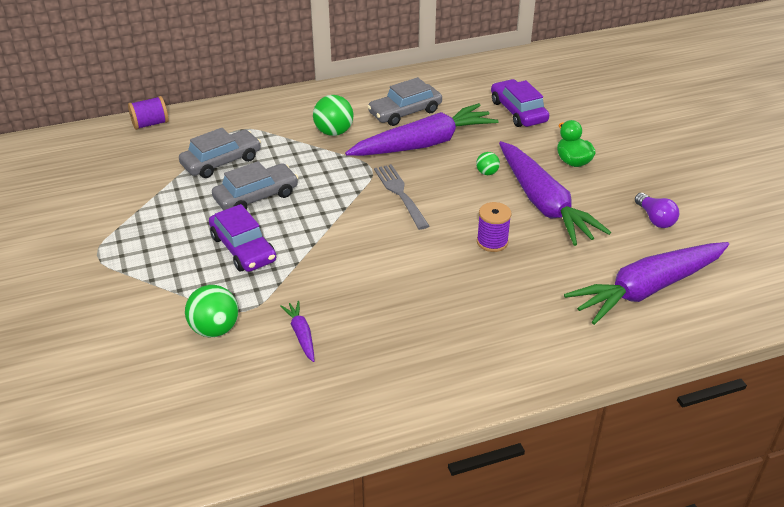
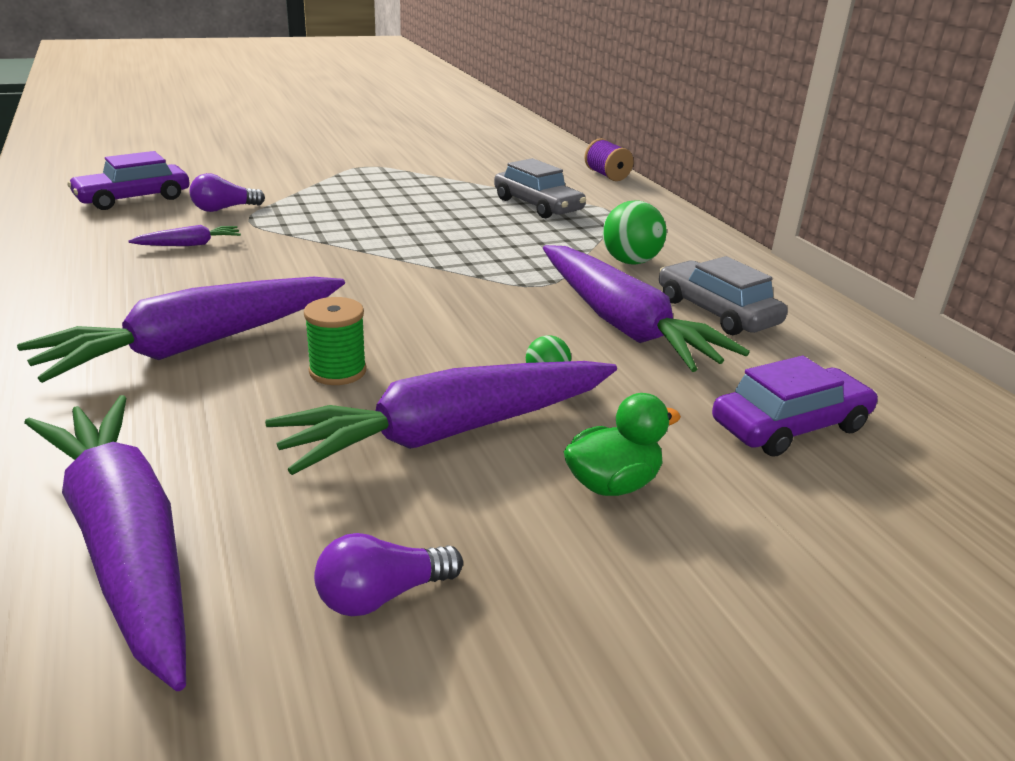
camera: 85 degrees right, 10 degrees down
green ball [185,285,238,337] -> purple light bulb [190,173,265,212]
purple car [209,204,276,272] -> purple car moved to [67,151,189,210]
grey car [212,161,299,210] -> none
grey fork [374,164,429,230] -> none
purple spool [477,202,512,252] -> green spool [304,297,366,385]
none -> purple carrot [17,277,345,383]

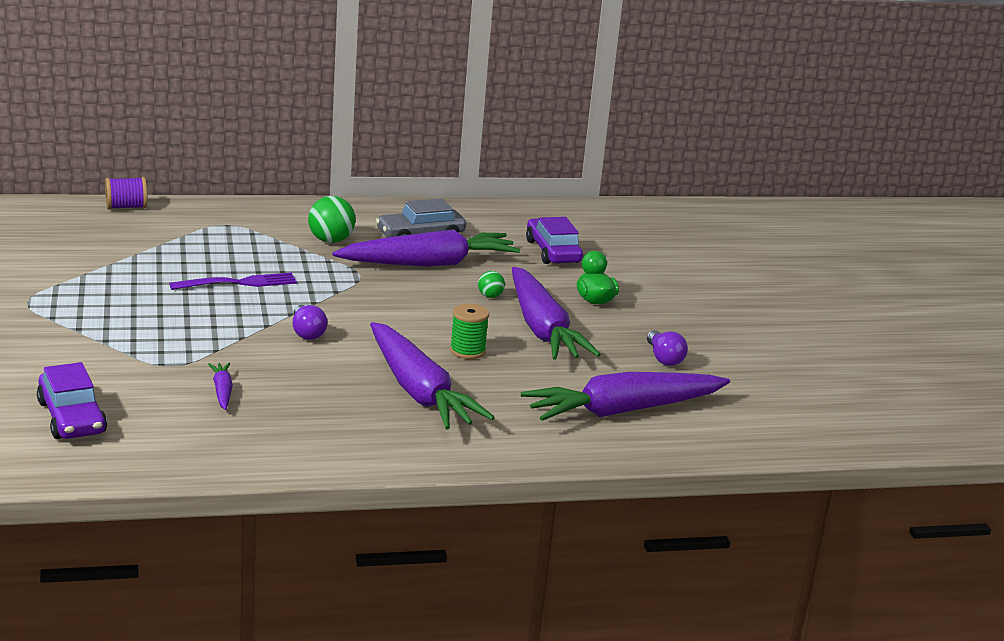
camera: 80 degrees left, 5 degrees down
purple light bulb [190,173,265,212] -> purple light bulb moved to [292,305,328,340]
grey car [494,158,586,218] -> none
none -> purple fork [169,272,297,290]

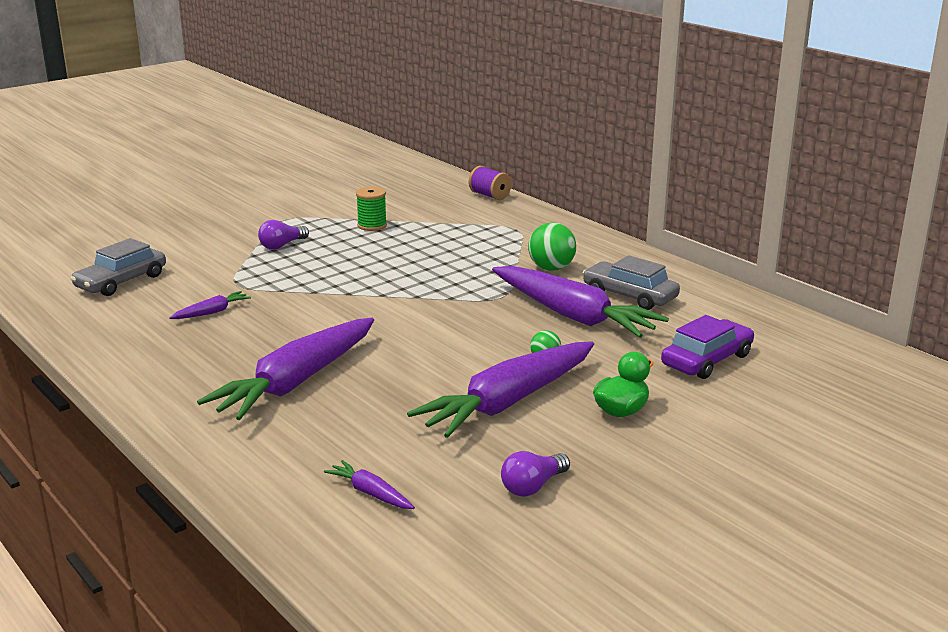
camera: 65 degrees right, 0 degrees up
purple car [37,362,107,439] -> grey car [71,238,166,296]
purple fork [169,272,297,290] -> none
purple light bulb [292,305,328,340] -> purple light bulb moved to [258,220,309,250]
green spool [450,304,489,359] -> green spool moved to [356,187,387,231]
purple carrot [521,372,730,421] -> purple carrot [324,460,415,509], size x0.42

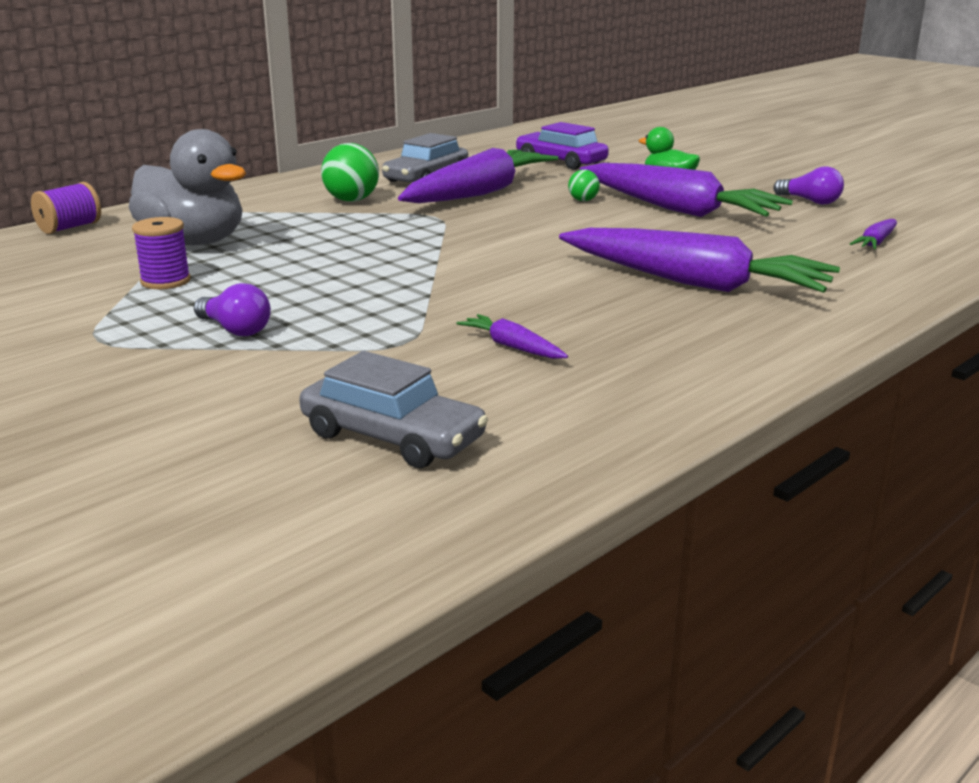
camera: 95 degrees left, 0 degrees up
green spool [356,187,387,231] -> purple spool [132,217,191,289]
none -> grey duck [129,129,246,245]

